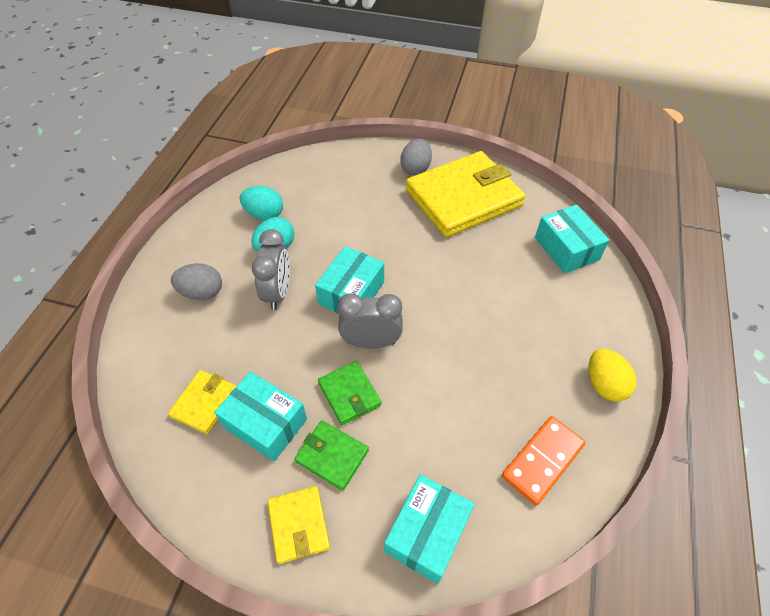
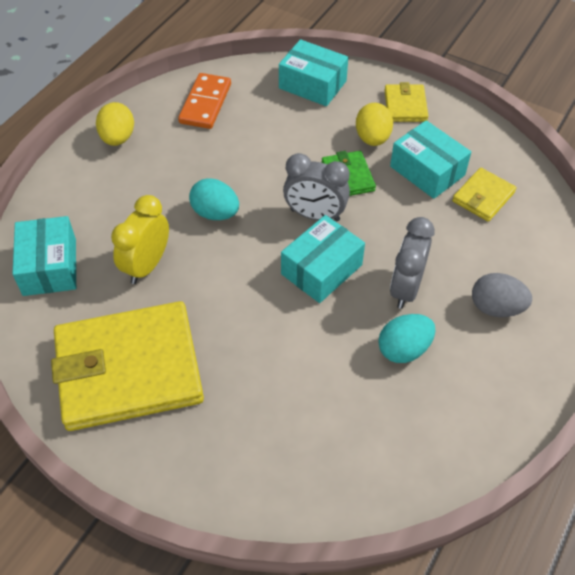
camera: 165 degrees left, 0 degrees up
turquoise egg [240,186,283,220] -> turquoise egg moved to [189,178,239,220]
green wallet [295,420,369,491] -> yellow egg [356,103,393,146]
turquoise box [384,474,474,584] -> turquoise box turned 75 degrees clockwise [279,39,348,106]
grey egg [400,139,432,176] -> none
orange domino [502,416,586,505] -> orange domino turned 45 degrees counterclockwise [178,73,231,129]
none -> yellow clock [111,195,169,284]

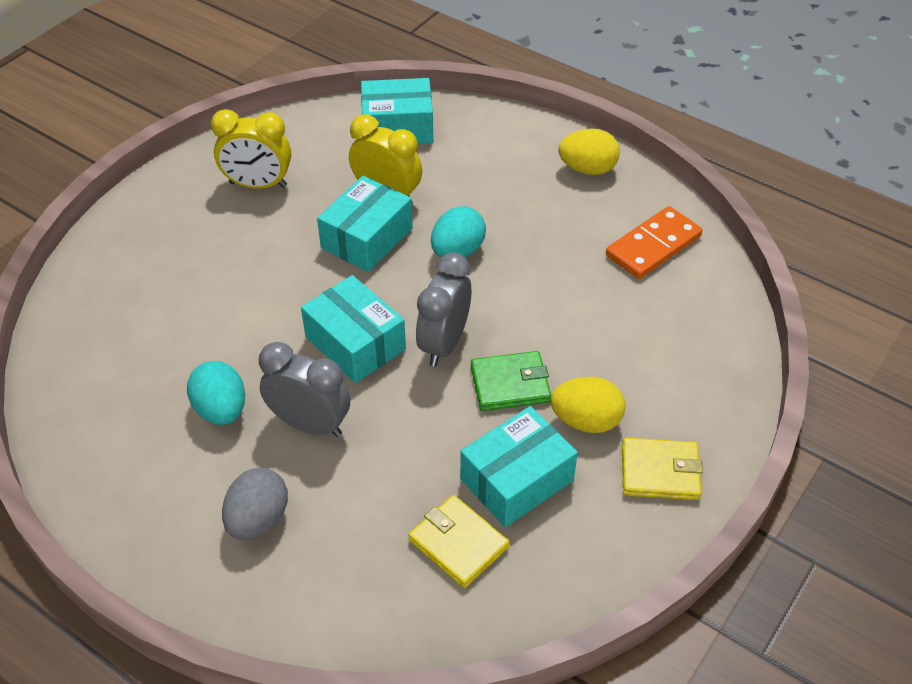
camera: 95 degrees right, 5 degrees down
yellow wallet [51,301,204,431] -> yellow clock [211,109,291,189]
orange domino [178,73,231,129] -> orange domino turned 60 degrees counterclockwise [606,206,702,279]
turquoise box [279,39,348,106] -> turquoise box moved to [317,176,413,272]

